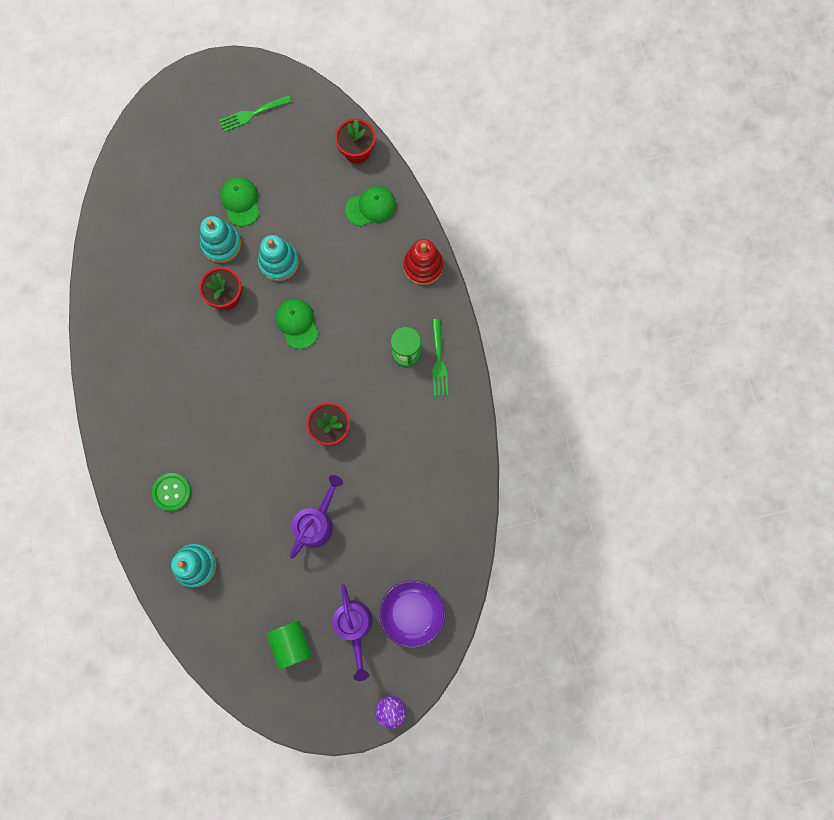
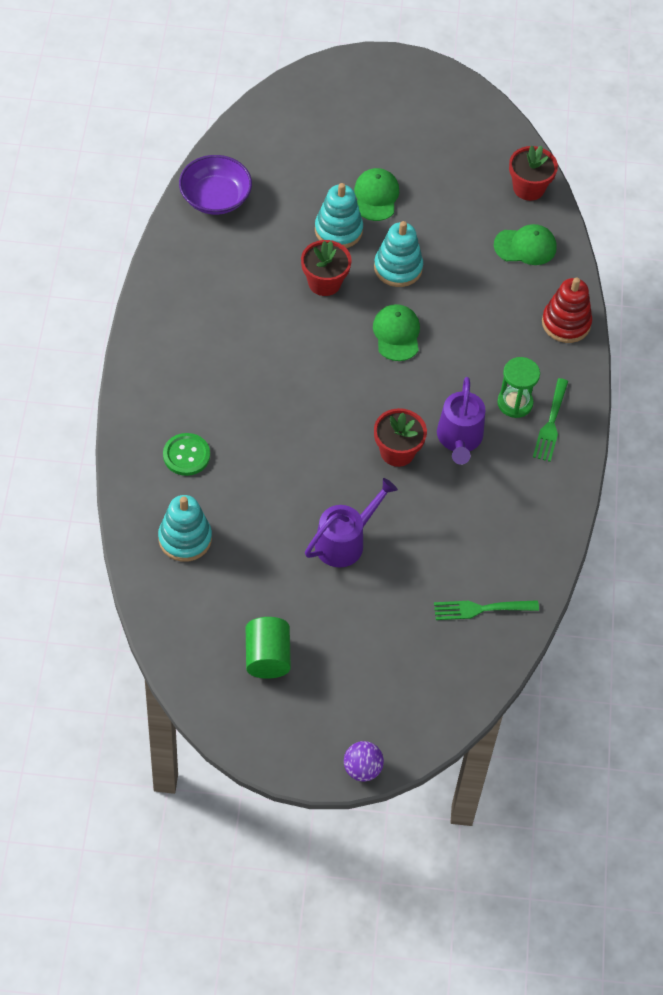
camera: 15 degrees right, 20 degrees down
green fork [219,95,292,132] -> green fork moved to [434,600,539,620]
purple watering can [332,584,373,681] -> purple watering can moved to [437,377,485,465]
purple bowl [379,580,446,648] -> purple bowl moved to [179,155,252,215]

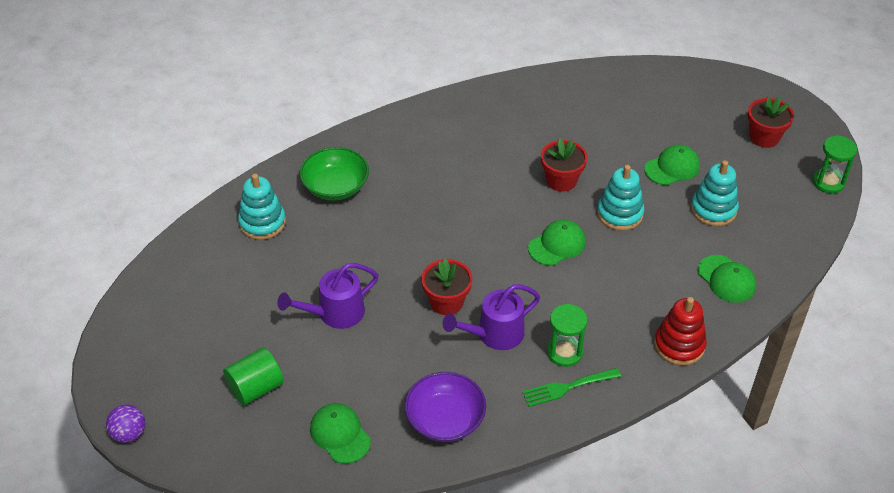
camera: 60 degrees right, 10 degrees down
green button [163,433,210,476] -> green bowl [300,147,369,201]
purple bowl [179,155,252,215] -> purple bowl moved to [405,372,486,442]
green cylinder [246,617,291,679] -> green cylinder moved to [223,347,284,405]
purple watering can [305,478,398,567] -> purple watering can turned 135 degrees clockwise [278,263,379,329]
turquoise stacking toy [315,183,363,248] -> turquoise stacking toy moved to [691,160,739,226]
green fork [434,600,539,620] -> green cap [310,403,371,464]
red flower pot [509,146,558,201] -> red flower pot moved to [748,97,794,148]
none -> green hourglass [813,135,857,193]

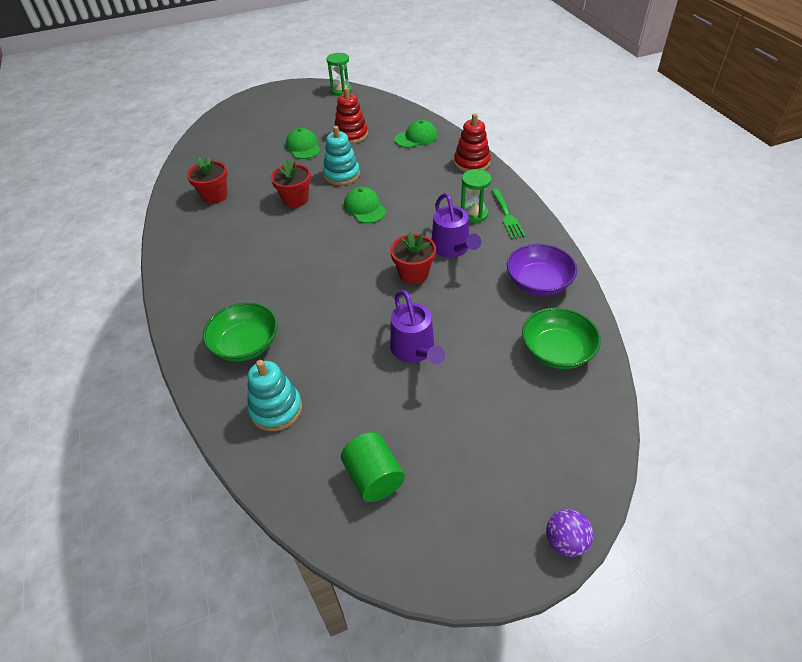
camera: 80 degrees left, 0 degrees up
green cylinder [223,347,284,405] -> green cylinder moved to [341,432,405,502]
green cap [310,403,371,464] -> green bowl [522,307,601,369]
turquoise stacking toy [691,160,739,226] -> red stacking toy [335,87,368,144]
red flower pot [748,97,794,148] -> red flower pot moved to [187,157,228,204]

